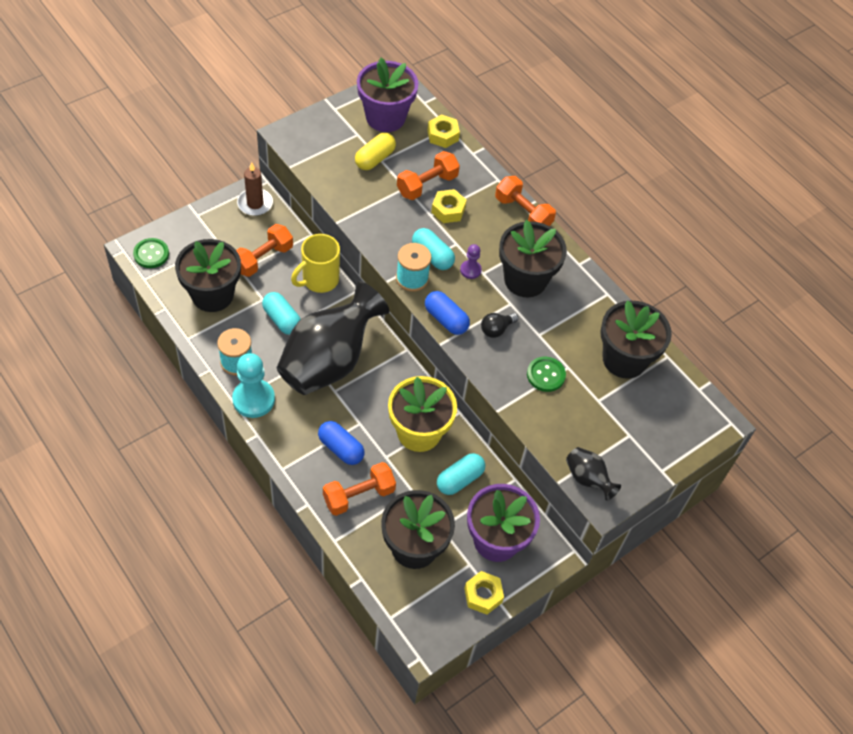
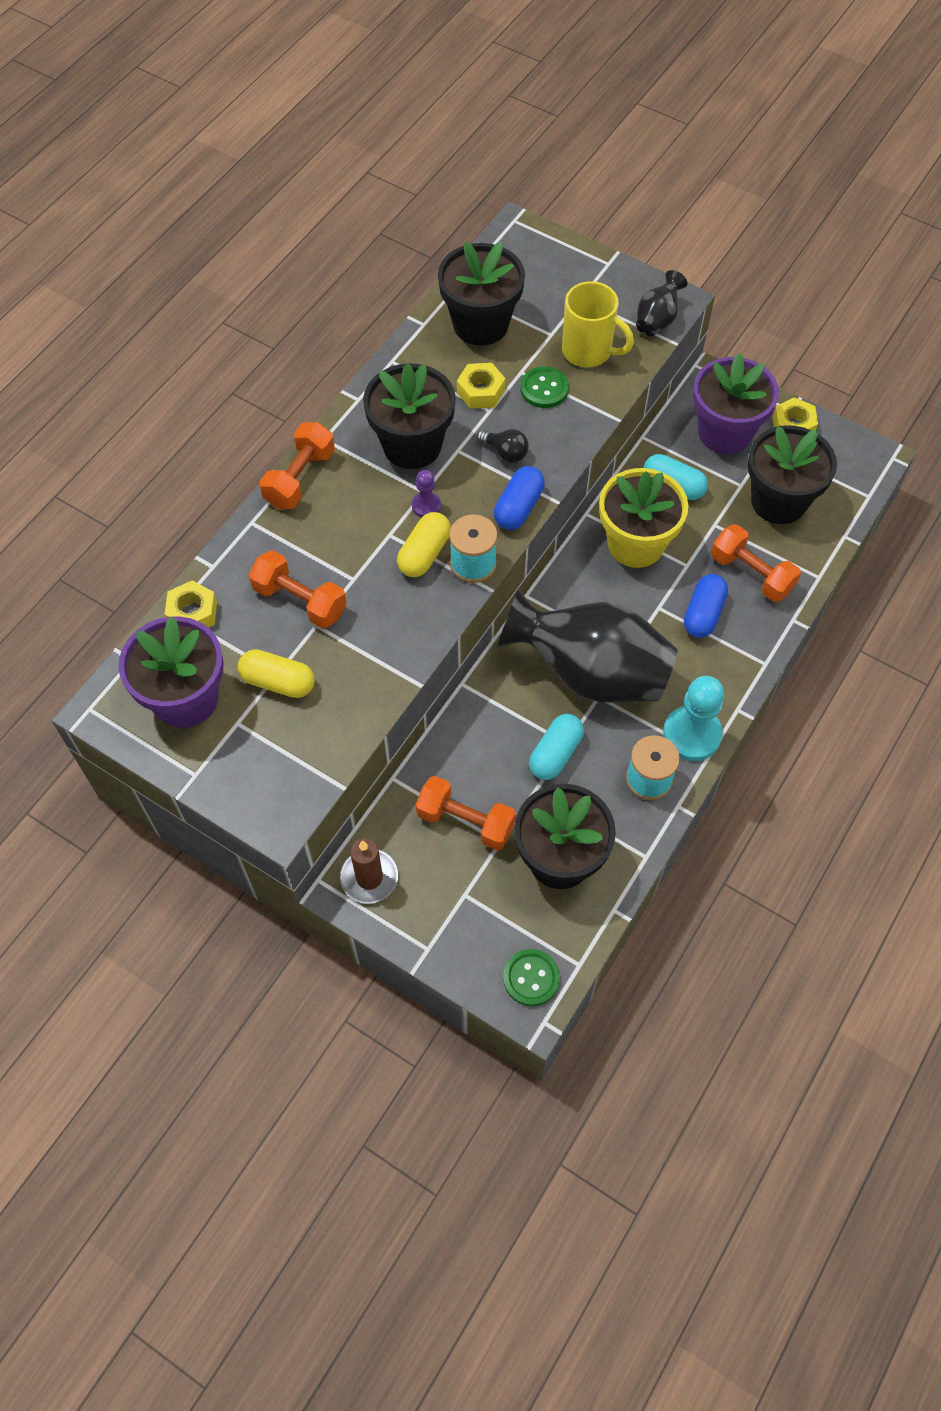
camera: 105 degrees left, 5 degrees up
yellow mug [291,234,340,293] -> yellow mug moved to [562,281,634,367]
turquoise capsule [412,228,455,270] -> yellow capsule [397,512,451,577]
yellow nut [431,189,467,223] -> yellow nut moved to [457,363,505,409]

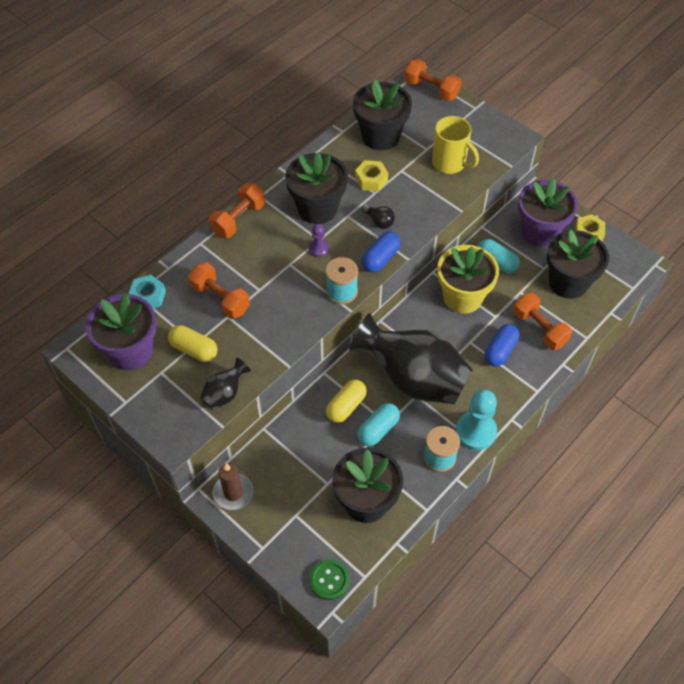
camera: 10 degrees right, 5 degrees down
yellow nut [165,581,217,628] -> turquoise nut [128,275,166,308]
yellow capsule [397,512,451,577] -> yellow capsule moved to [326,379,367,423]
orange dumbbell [416,776,516,850] -> orange dumbbell moved to [404,59,461,101]
green button [520,366,569,408] -> none
black vase [636,270,687,336] -> black vase moved to [200,358,251,410]

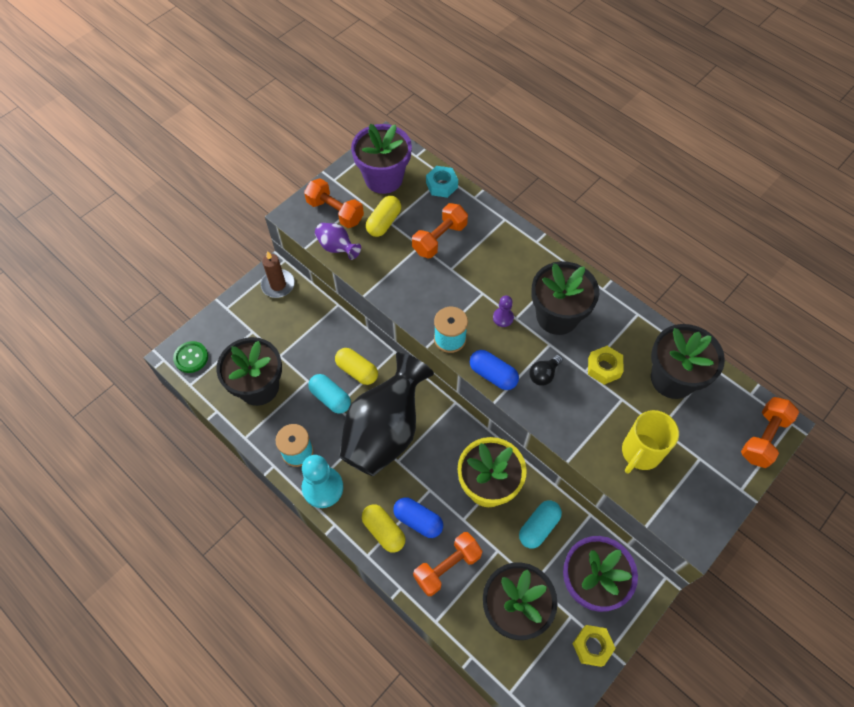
camera: 90 degrees right, 5 degrees up
black vase [200,358,251,410] -> purple vase [315,223,361,260]
orange dumbbell [209,183,265,238] -> orange dumbbell moved to [304,178,364,228]
none -> yellow capsule [362,504,405,553]

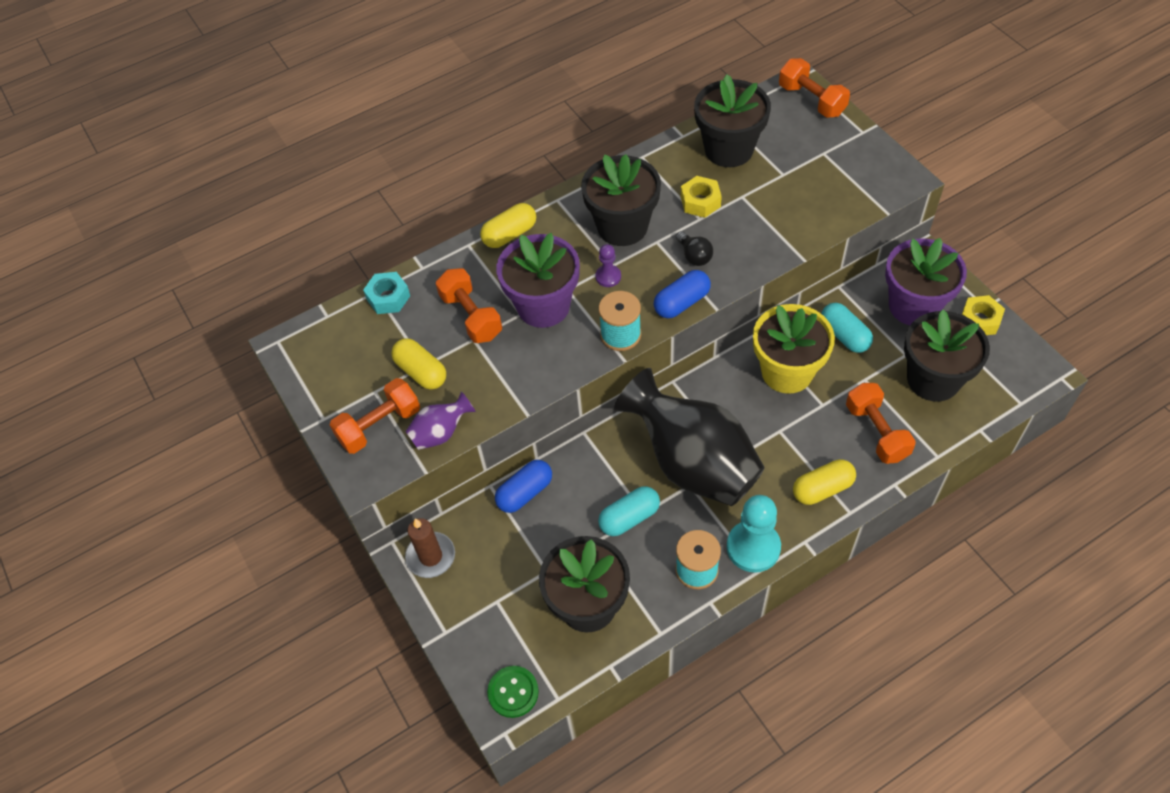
camera: 70 degrees left, 5 degrees down
yellow capsule [335,348,378,385] -> yellow capsule moved to [480,203,536,248]
purple flower pot [351,124,412,194] -> purple flower pot moved to [496,233,580,328]
blue capsule [393,497,443,538] -> blue capsule moved to [495,460,552,513]
yellow mug [622,410,679,473] -> none

